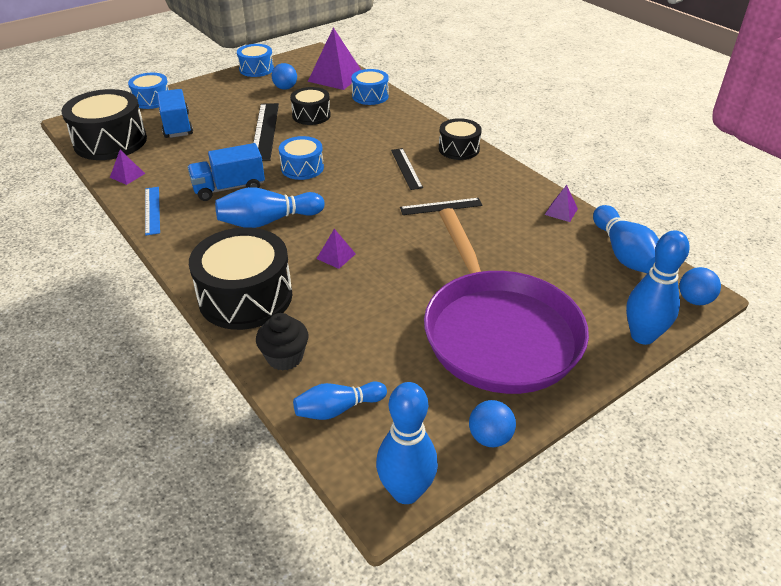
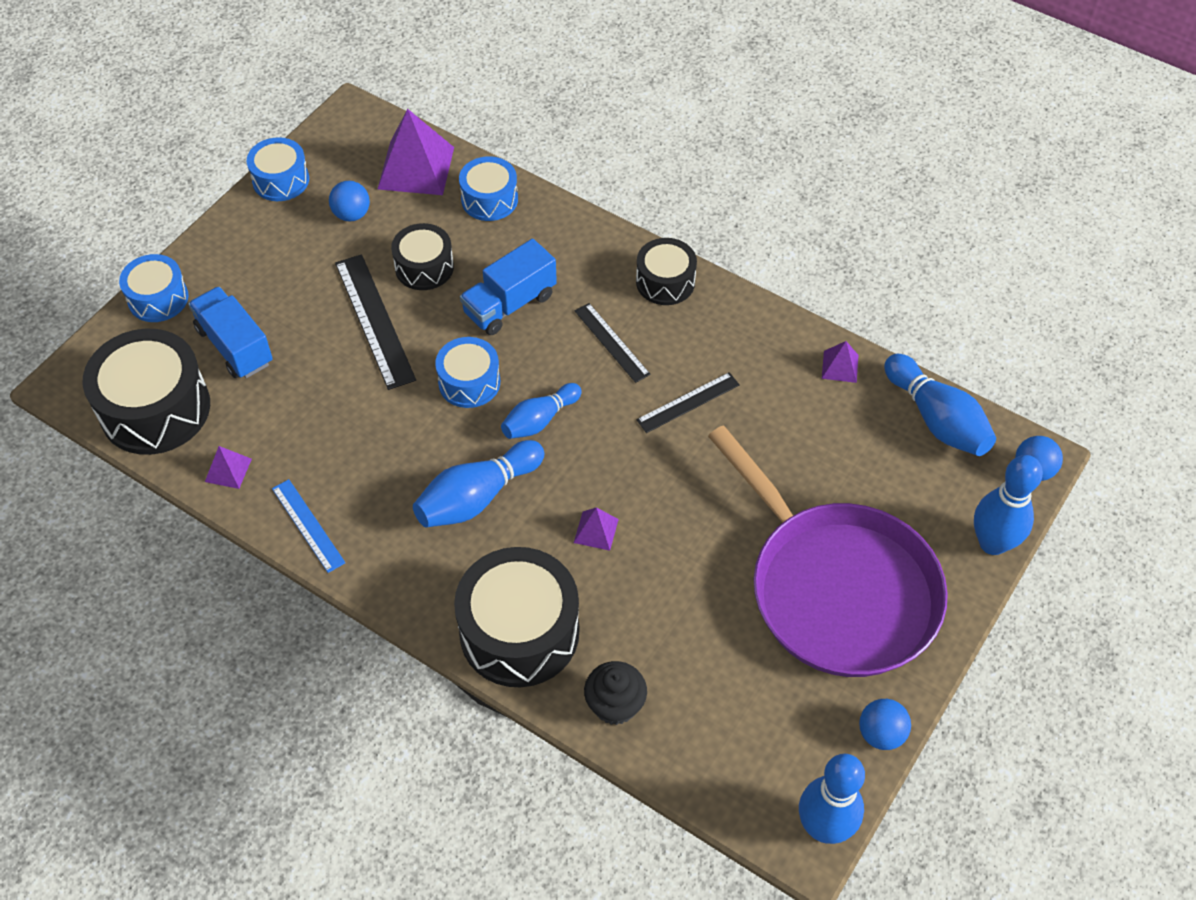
camera: 20 degrees left, 15 degrees up
blue truck [187,143,265,201] -> blue truck moved to [460,239,557,335]
blue bowling pin [293,381,387,420] -> blue bowling pin moved to [501,383,582,439]

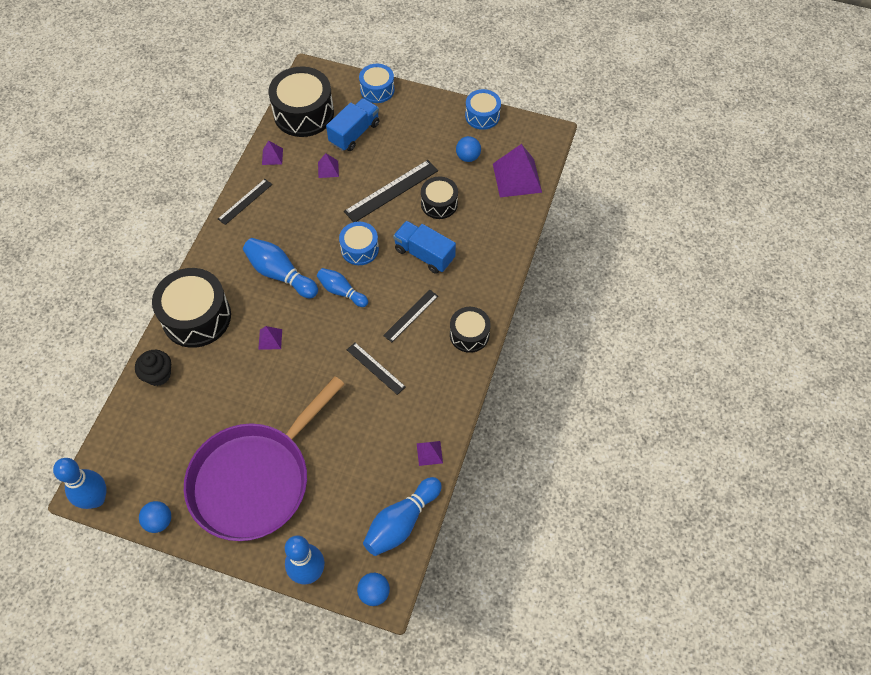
camera: 75 degrees right, 5 degrees up
blue ruler [272,479,345,573] -> black ruler [218,179,272,225]
blue drum [459,156,518,221] -> none
none -> purple pyramid [318,154,339,178]

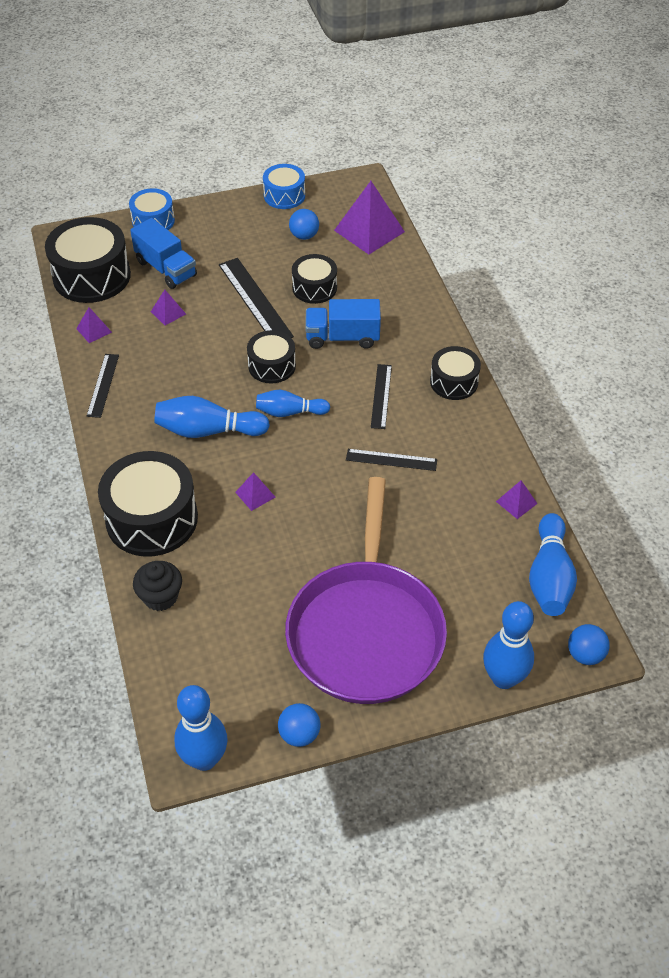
camera: 35 degrees left, 10 degrees down
blue truck [326,98,380,151] -> blue truck turned 135 degrees clockwise [130,218,197,289]
blue drum [339,222,379,265] -> black drum [247,330,296,384]
black ruler [344,160,438,222] -> black ruler turned 45 degrees counterclockwise [219,258,294,338]

